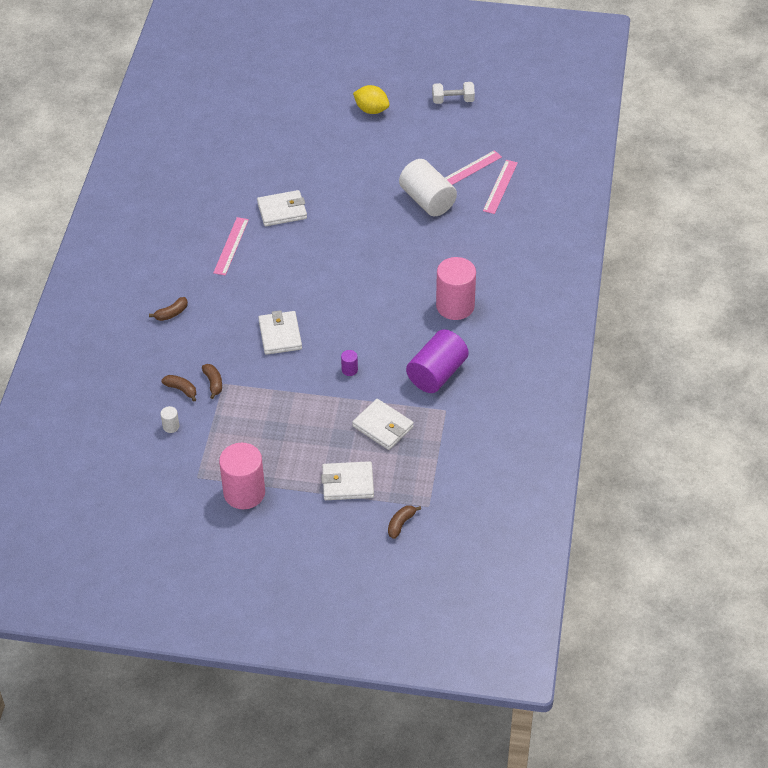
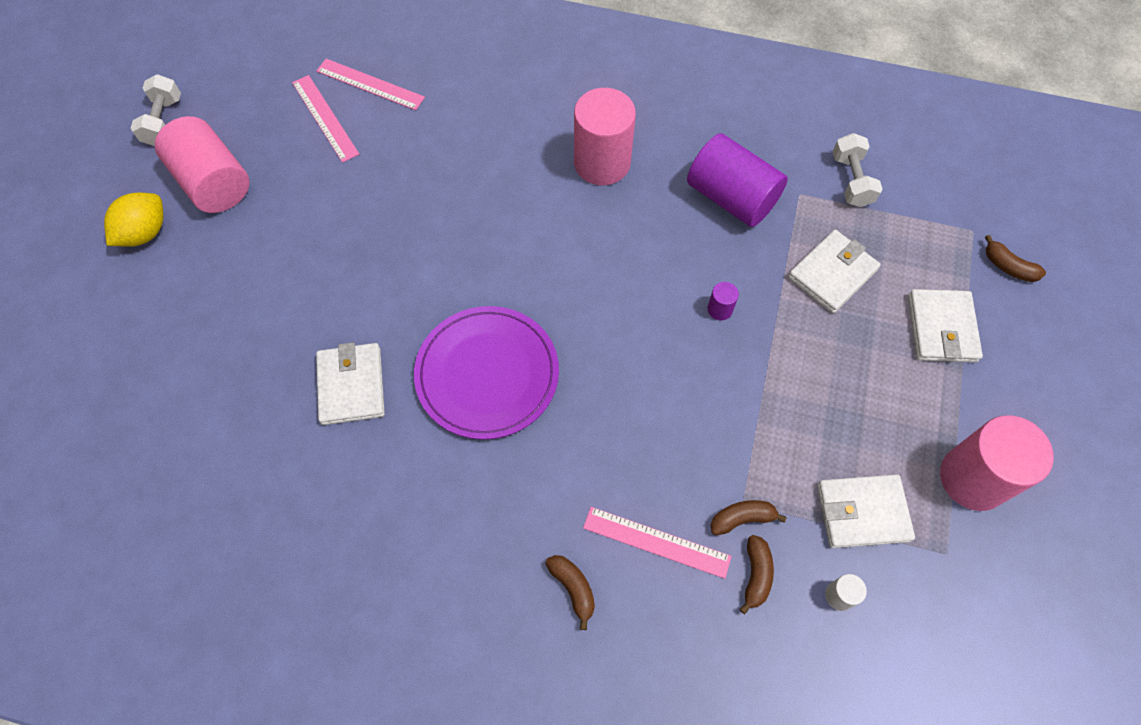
camera: 85 degrees left, 15 degrees up
brown banana [161,375,196,402] -> brown banana turned 150 degrees clockwise [740,535,774,614]
pink ruler [213,217,249,276] -> pink ruler moved to [583,507,732,579]
white wallet [258,310,302,355] -> white wallet moved to [817,474,915,548]
white cylinder [399,159,457,216] -> none
none -> pink cylinder [155,116,249,213]
none -> purple plate [414,306,559,440]
none -> white dumbbell [833,133,883,207]

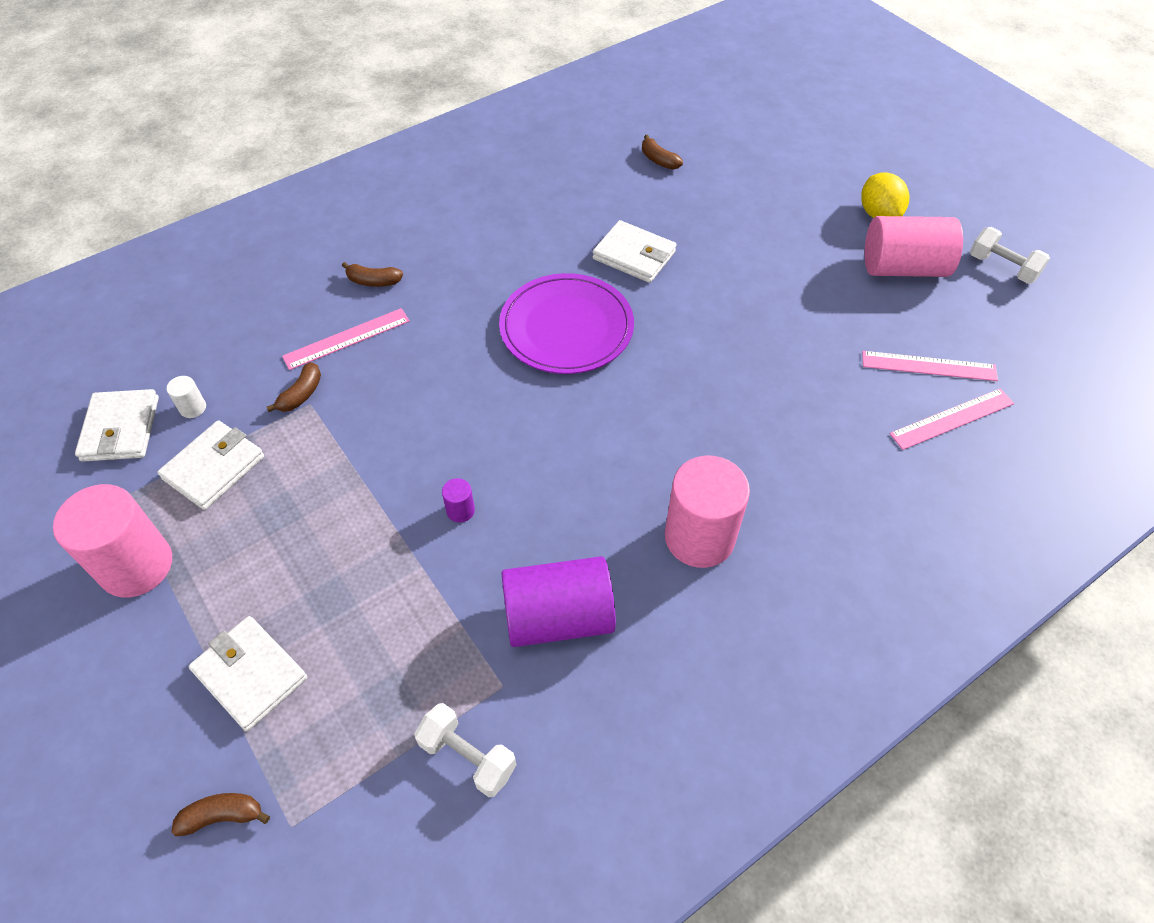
camera: 130 degrees right, 10 degrees down
brown banana [740,535,774,614] -> brown banana moved to [642,135,683,170]
white wallet [788,230,881,313] -> white wallet moved to [75,389,159,462]

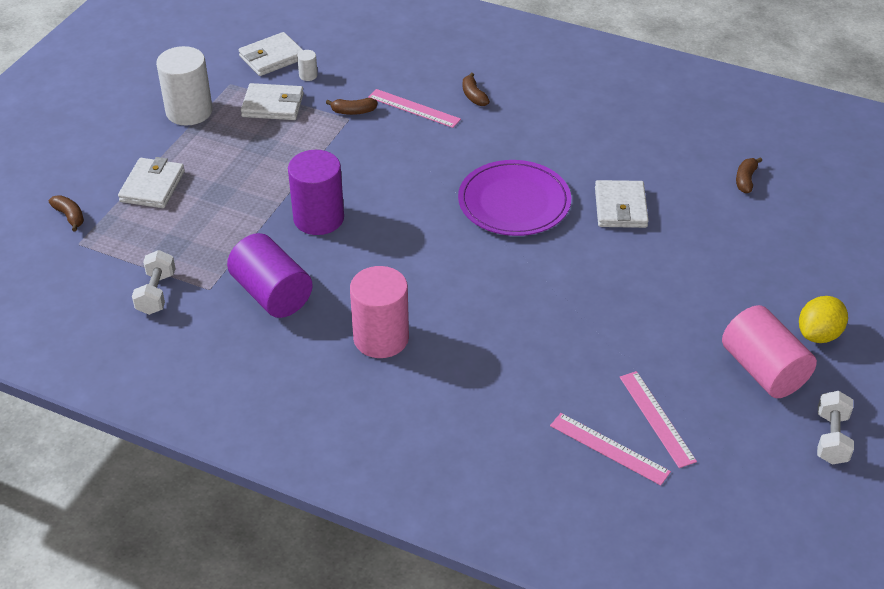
camera: 60 degrees right, 10 degrees down
pink cylinder [53,484,172,597] -> white cylinder [156,46,213,126]
purple cylinder [442,478,475,523] -> purple cylinder [288,150,344,235], size x2.43

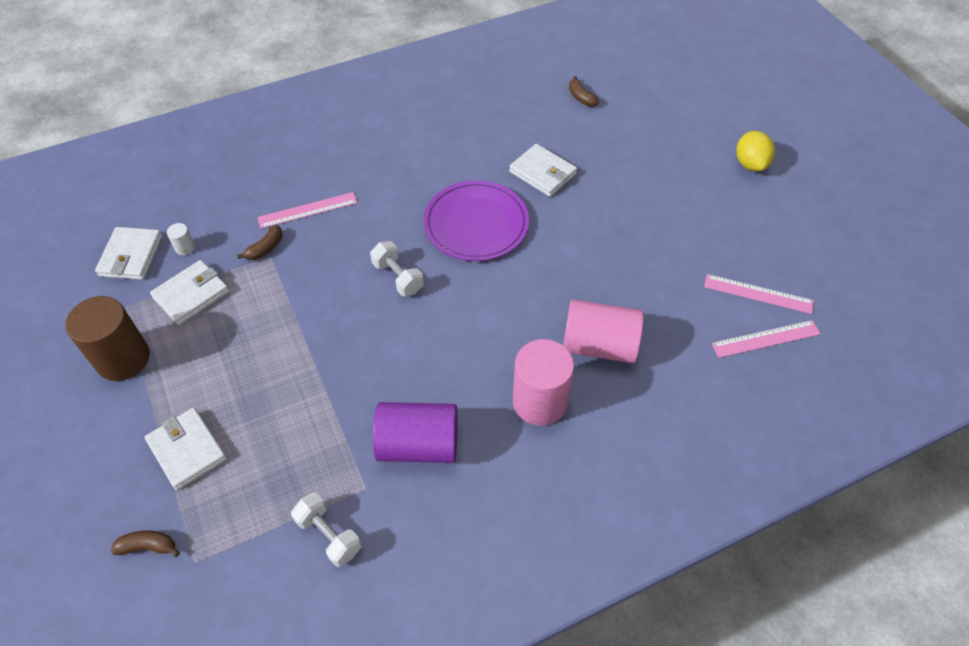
camera: 50 degrees left, 10 degrees up
white cylinder [156,46,213,126] -> brown cylinder [65,296,150,381]
purple cylinder [288,150,344,235] -> none
brown banana [463,73,490,106] -> none
pink cylinder [722,305,817,398] -> pink cylinder moved to [563,299,644,363]
white dumbbell [817,391,854,464] -> white dumbbell moved to [370,241,424,296]

